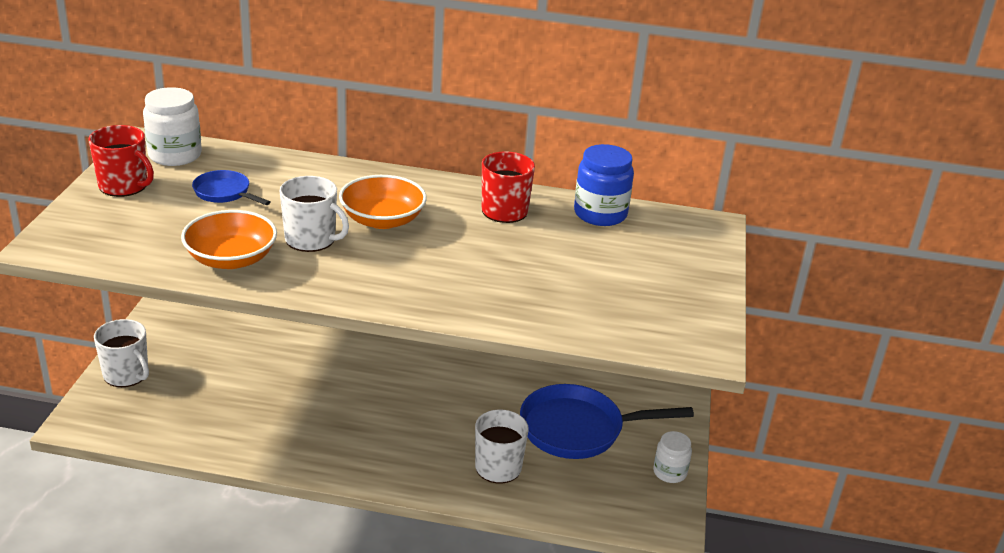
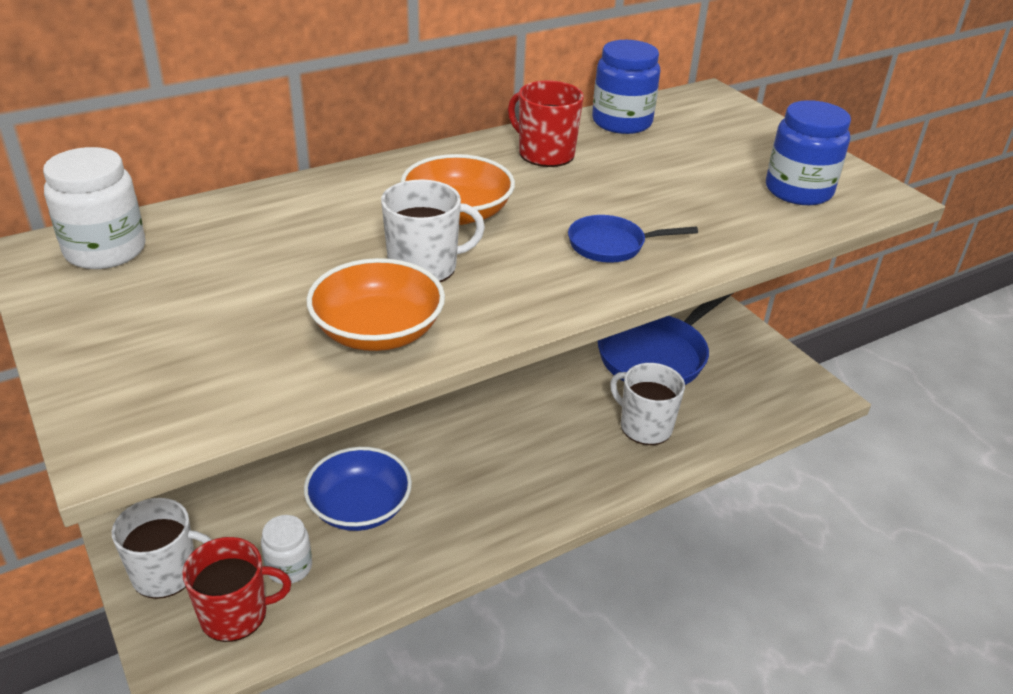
camera: 40 degrees left, 5 degrees up
red mug [88,125,154,197] -> red mug moved to [182,537,291,642]
blue pan [192,170,270,205] -> blue pan moved to [568,215,698,263]
white jar [653,431,692,483] -> white jar moved to [261,515,312,584]
none -> blue bowl [304,447,412,531]
none -> blue jar [766,100,851,205]

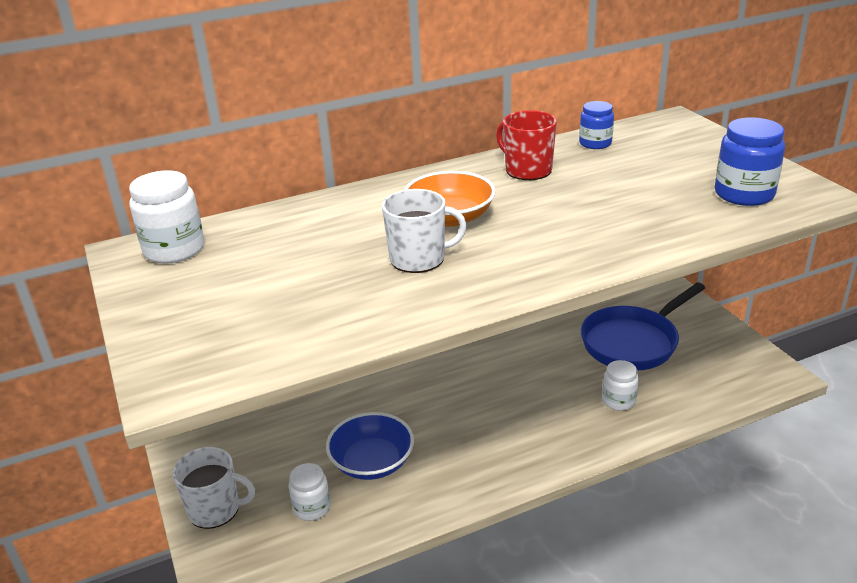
camera: 10 degrees right, 5 degrees down
red mug [182,537,291,642] -> none
orange bowl [307,258,445,351] -> none
blue pan [568,215,698,263] -> none
blue jar [592,40,660,134] -> blue jar [579,101,614,149], size x0.63
white mug [610,363,685,445] -> white jar [602,360,639,411]

